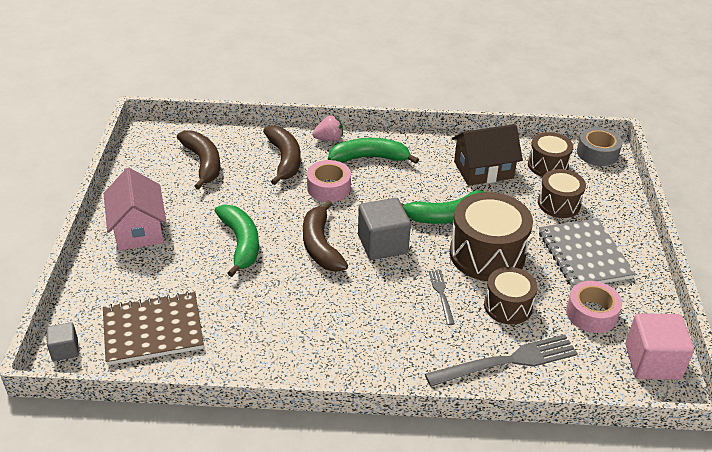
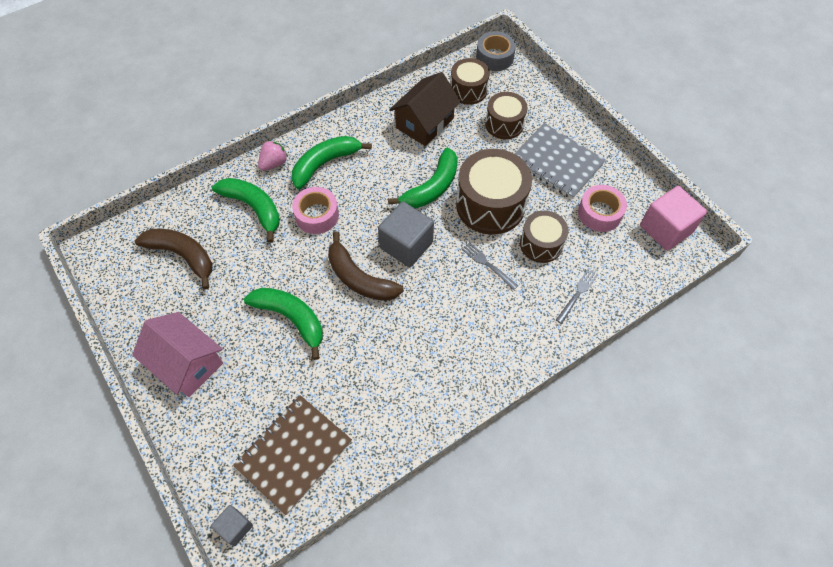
camera: 35 degrees left, 20 degrees up
brown banana [263,125,301,185] -> green banana [212,178,280,243]
grey fork [425,334,578,387] -> grey fork [556,269,598,324], size x0.51

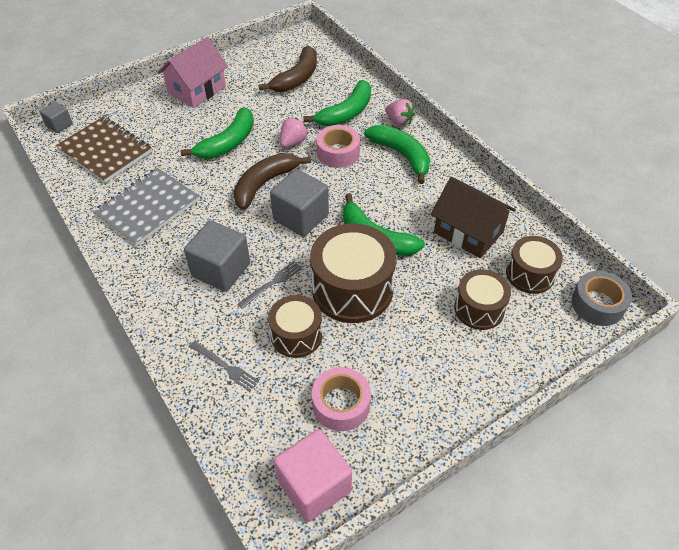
camera: 90 degrees right, 10 degrees down
grey notebook [514,123,606,199] -> grey notebook moved to [93,168,199,246]
none -> grey cube [184,220,250,292]
none -> pink strawberry [280,118,308,148]

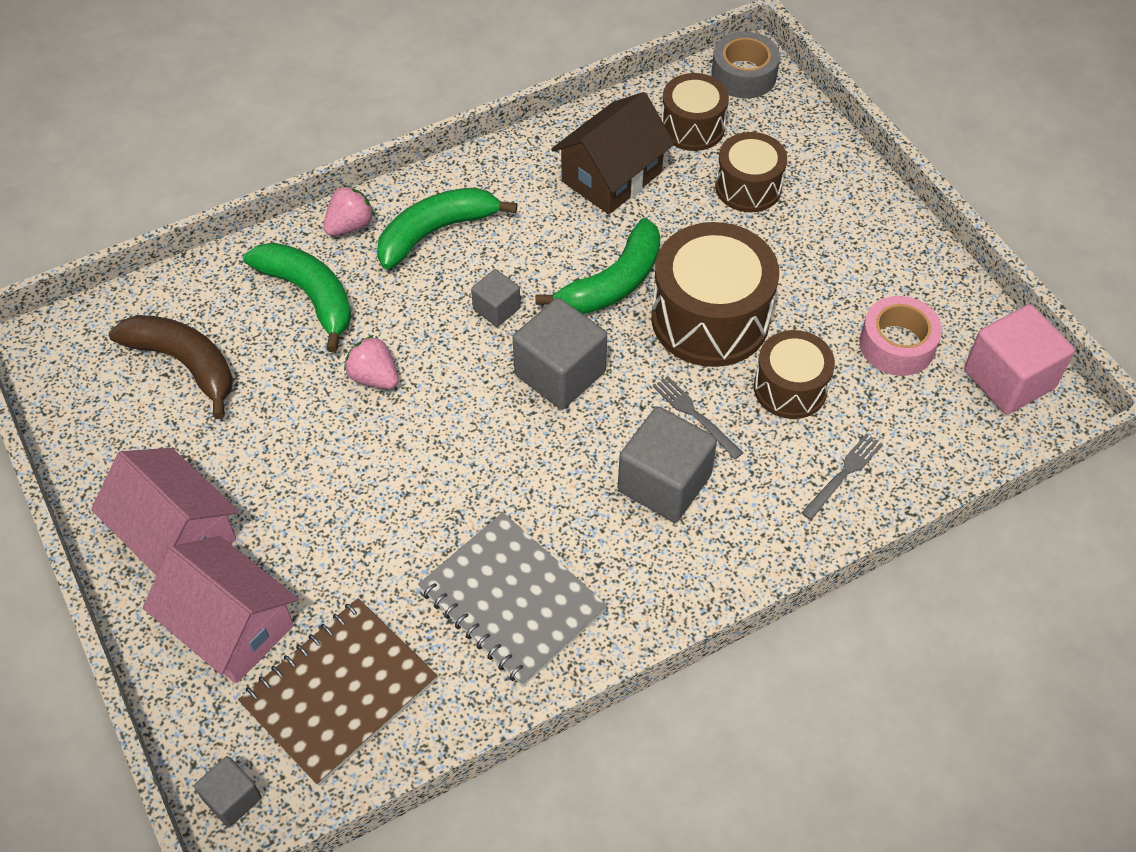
camera: 85 degrees left, 5 degrees up
green banana [181,107,254,159] -> none
brown banana [233,153,311,210] -> none
pink tape [316,125,360,168] -> none
none -> pink house [143,536,298,683]
none -> grey cube [471,269,521,327]

